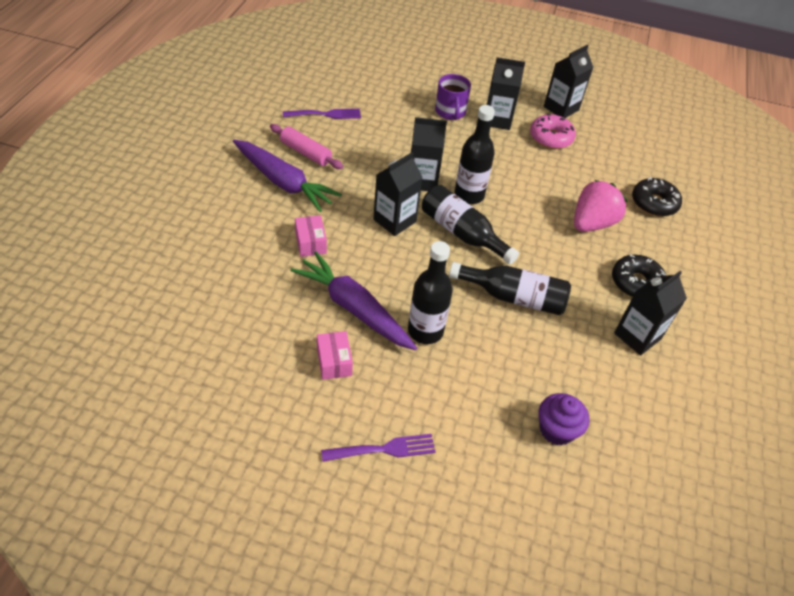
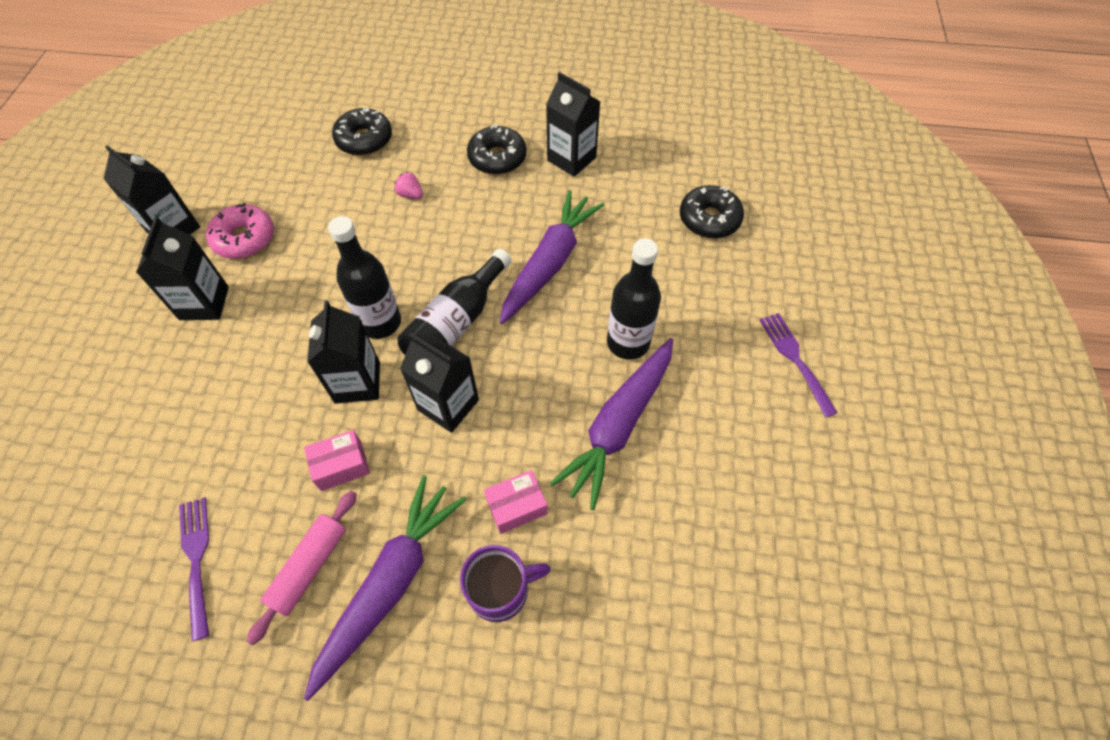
camera: 95 degrees left, 10 degrees up
pink box [317,331,353,380] -> pink box moved to [304,430,370,491]
purple mug [435,74,471,120] -> purple mug moved to [460,545,551,622]
black bottle [449,262,571,315] -> purple carrot [500,190,604,324]
purple cupcake [539,393,589,445] -> black donut [680,185,744,238]
pink strawberry [574,180,627,232] -> pink strawberry [394,171,423,199], size x0.43

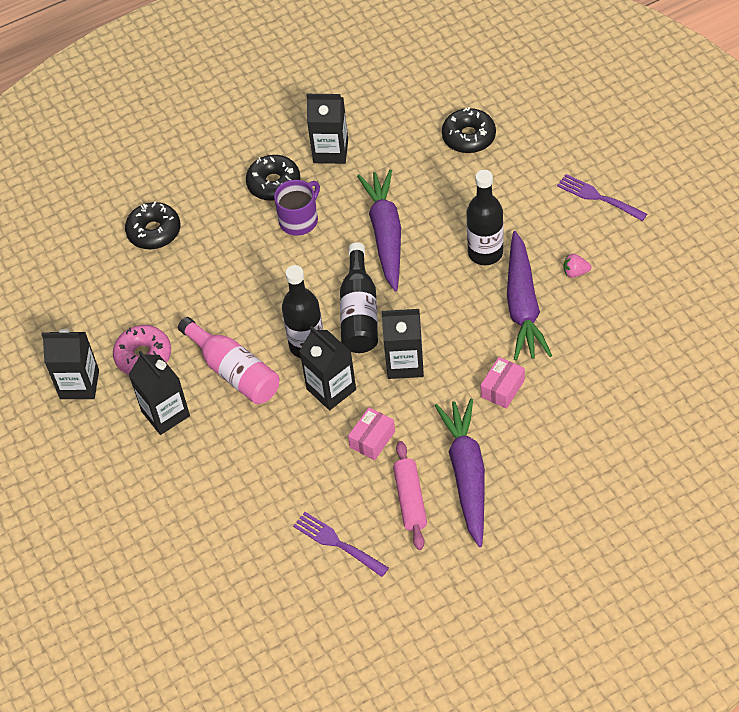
camera: 30 degrees left, 5 degrees down
pink strawberry [394,171,423,199] -> pink strawberry moved to [563,254,591,278]
purple mug [460,545,551,622] -> purple mug moved to [274,180,320,236]
none -> pink bottle [178,317,279,404]

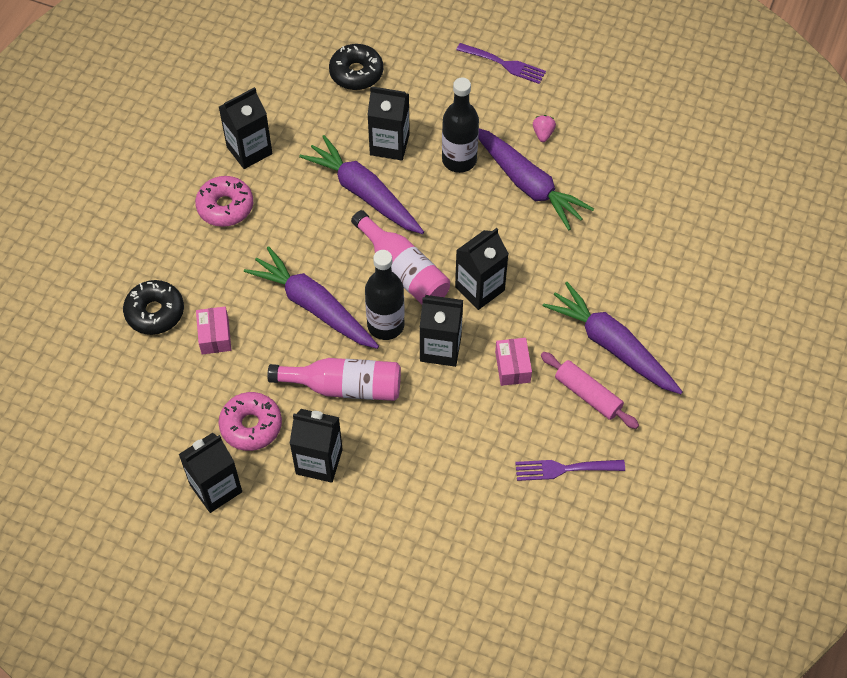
camera: 45 degrees left, 5 degrees up
black donut [246,155,300,201] -> pink donut [195,176,253,227]
purple mug [274,180,320,236] -> none
black bottle [340,242,378,353] -> pink bottle [351,210,450,304]
pink box [481,357,525,409] -> pink box moved to [196,307,231,355]
purple fork [557,174,647,221] -> purple fork turned 150 degrees counterclockwise [456,43,546,84]
pink strawberry [563,254,591,278] -> pink strawberry turned 135 degrees clockwise [533,115,556,142]
none -> purple carrot [244,246,379,349]
none -> black carton [367,86,410,160]

